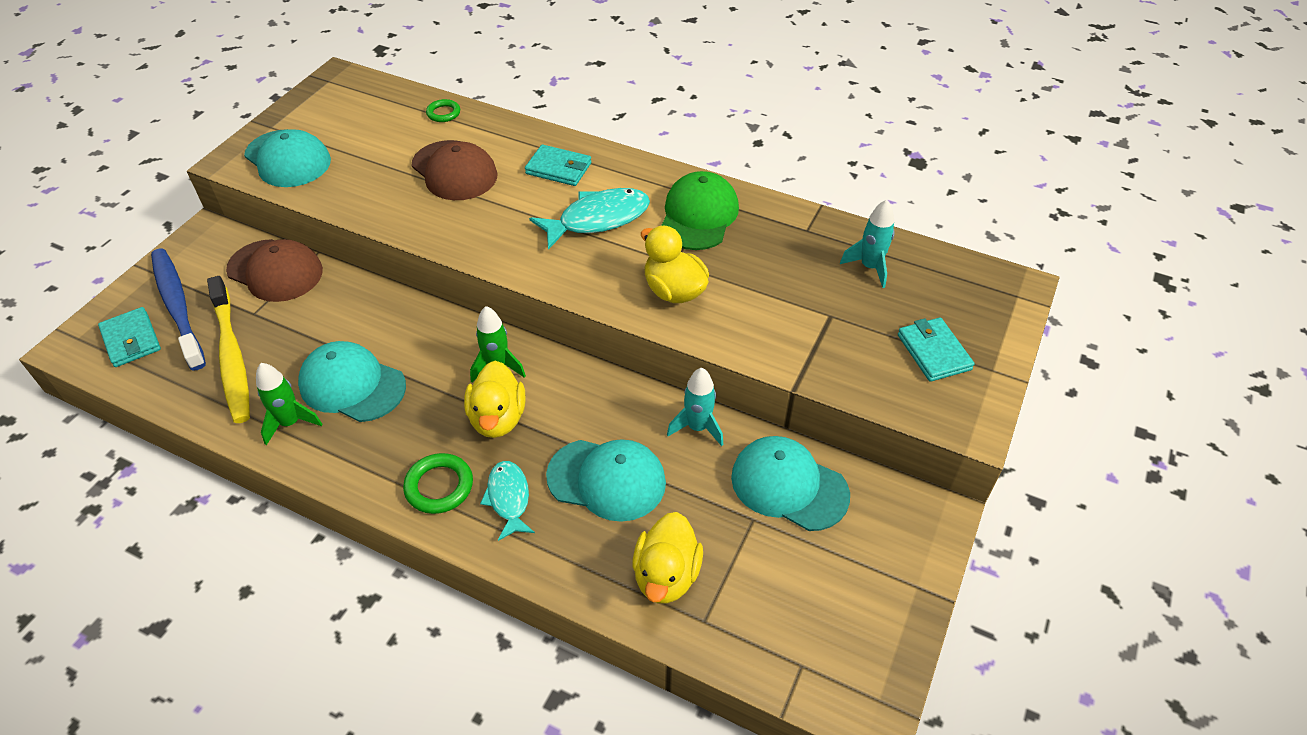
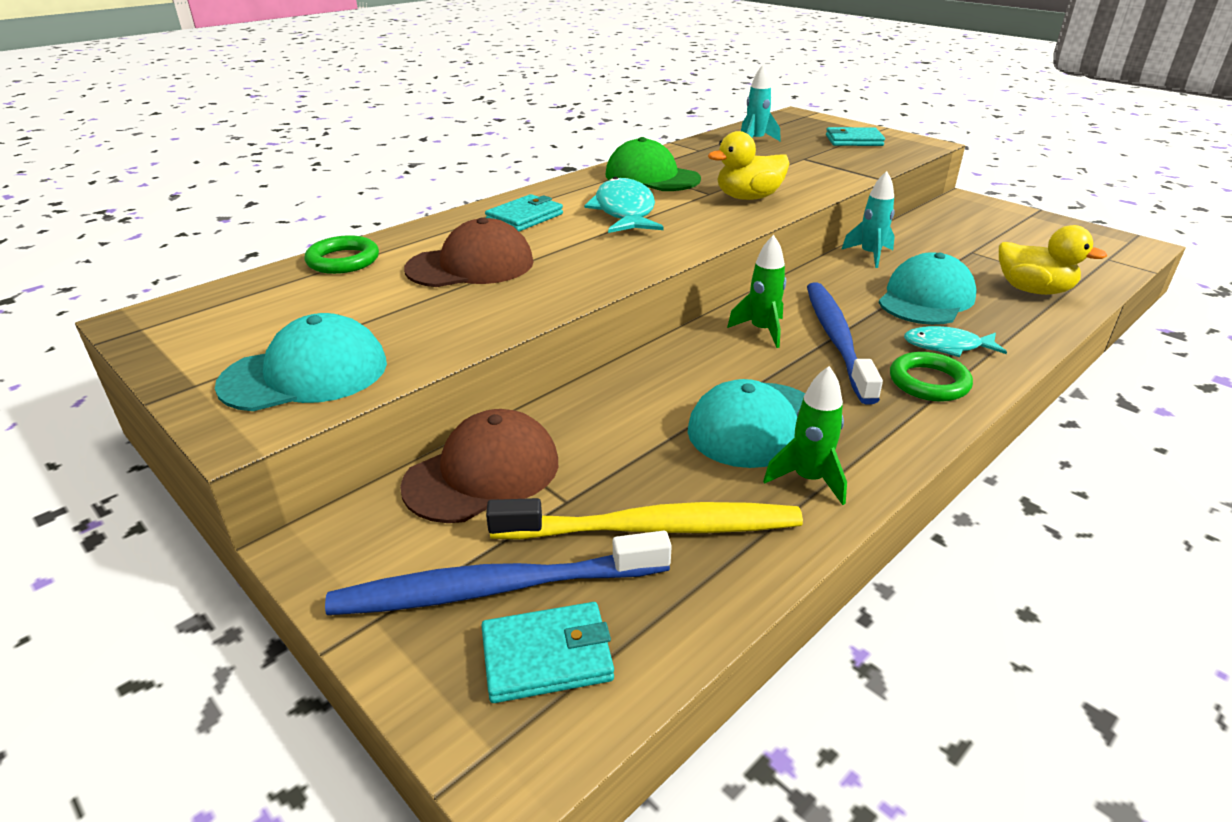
camera: 70 degrees left, 15 degrees down
green ring [426,99,460,122] -> green ring [305,235,379,274], size x1.52
yellow duck [464,361,525,438] -> blue toothbrush [807,283,883,405]
turquoise cap [731,436,850,531] -> none

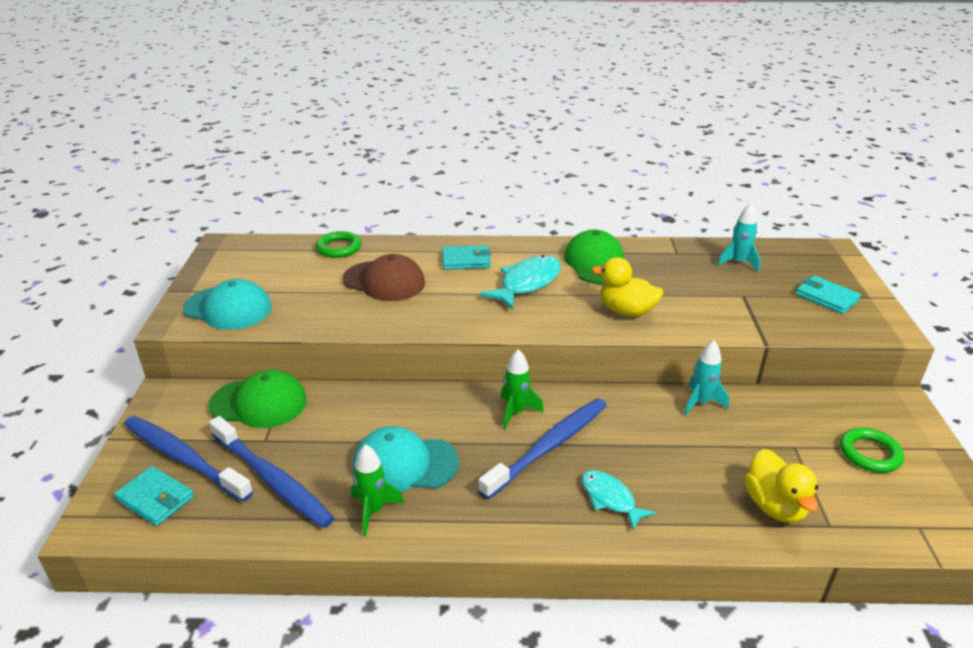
camera: 45 degrees right, 0 degrees up
brown cap [400,409,558,523] -> green cap [208,370,307,428]
yellow toothbrush [486,498,803,540] -> blue toothbrush [209,416,334,528]
turquoise cap [879,252,977,325] -> none
green ring [890,352,973,402] -> green ring moved to [840,427,904,473]

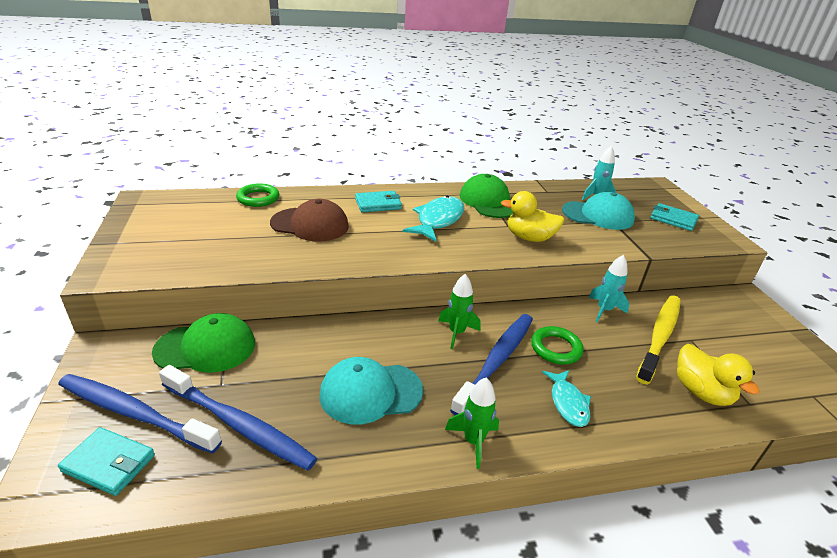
camera: 15 degrees left, 0 degrees up
turquoise cap [183,279,272,330] -> turquoise cap moved to [562,192,635,230]
green rocket [351,444,404,536] -> green rocket moved to [445,377,499,469]
turquoise fish [582,470,656,530] -> turquoise fish turned 135 degrees counterclockwise [542,370,591,427]
green ring [840,427,904,473] -> green ring moved to [531,326,583,364]
none -> yellow toothbrush [636,295,681,384]

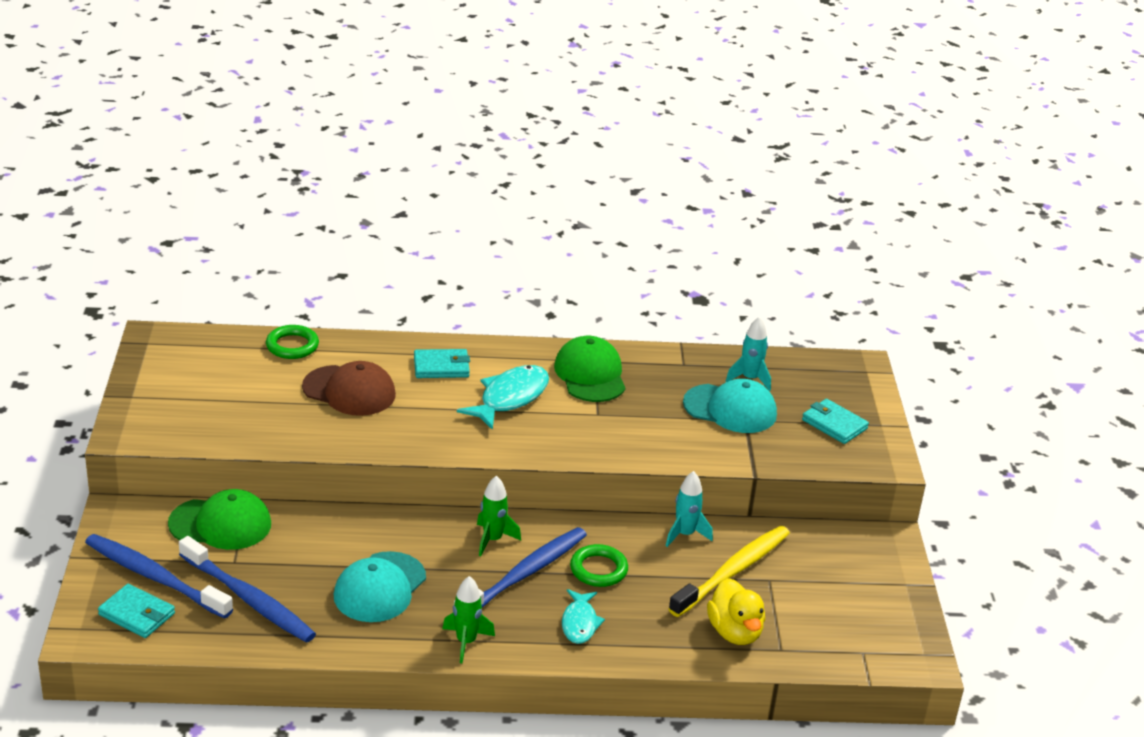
camera: 10 degrees right, 0 degrees up
turquoise cap [319,357,423,425] -> turquoise cap turned 60 degrees counterclockwise [334,551,426,622]
yellow duck [501,191,564,242] -> none

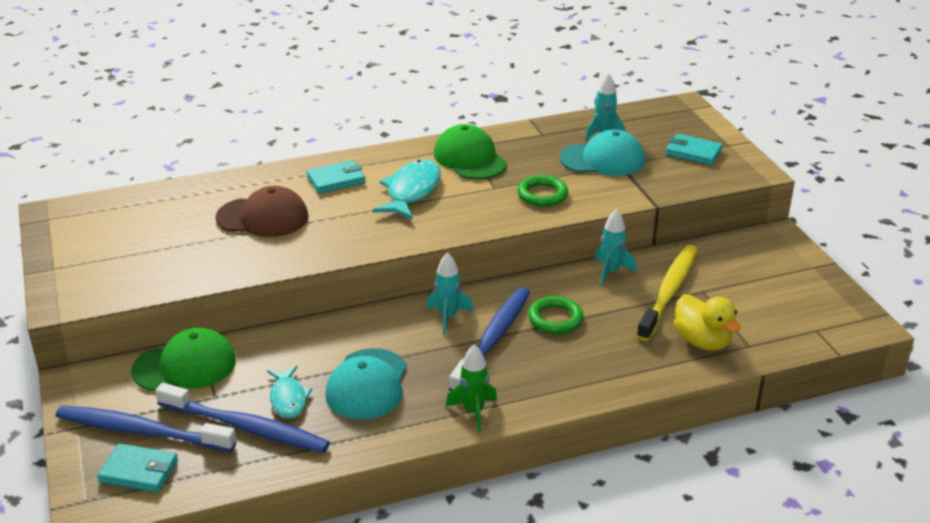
camera: 15 degrees left, 0 degrees up
green ring [266,325,319,359] -> green ring moved to [517,175,568,207]
green rocket [477,476,521,557] -> turquoise rocket [426,252,474,334]
turquoise fish [562,589,605,644] -> turquoise fish moved to [267,366,312,418]

